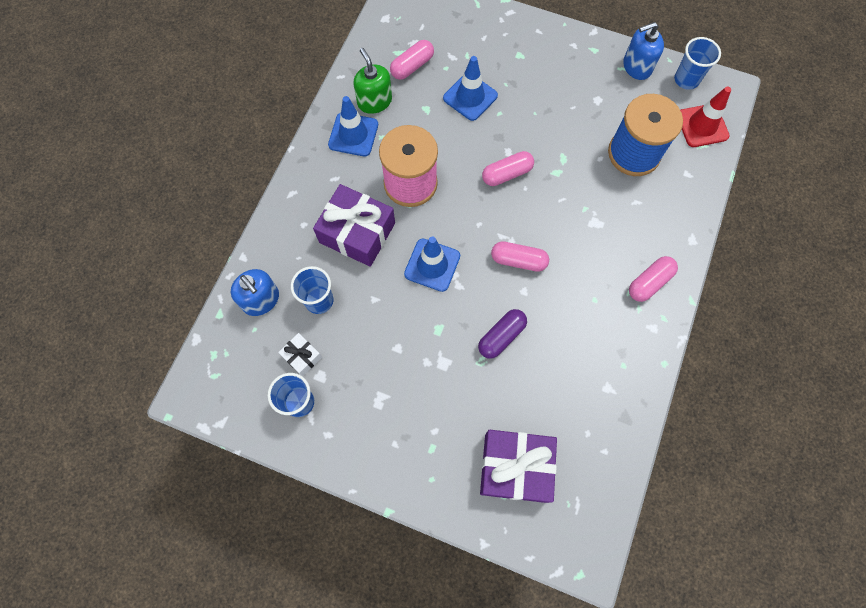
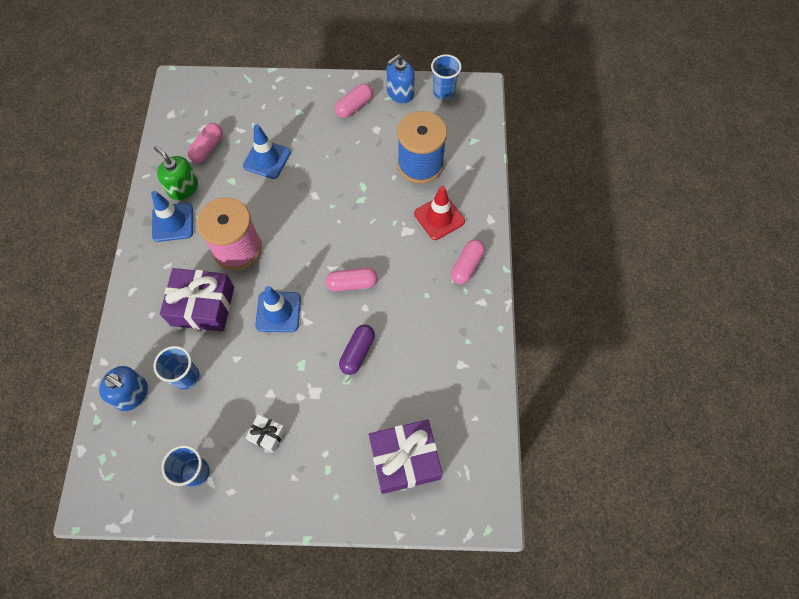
camera: 20 degrees left, 5 degrees down
white gift [278,333,322,377] -> white gift moved to [246,414,286,452]
pink capsule [482,151,534,186] -> pink capsule moved to [335,83,373,118]
red traffic cone [680,87,731,147] -> red traffic cone moved to [414,186,465,240]

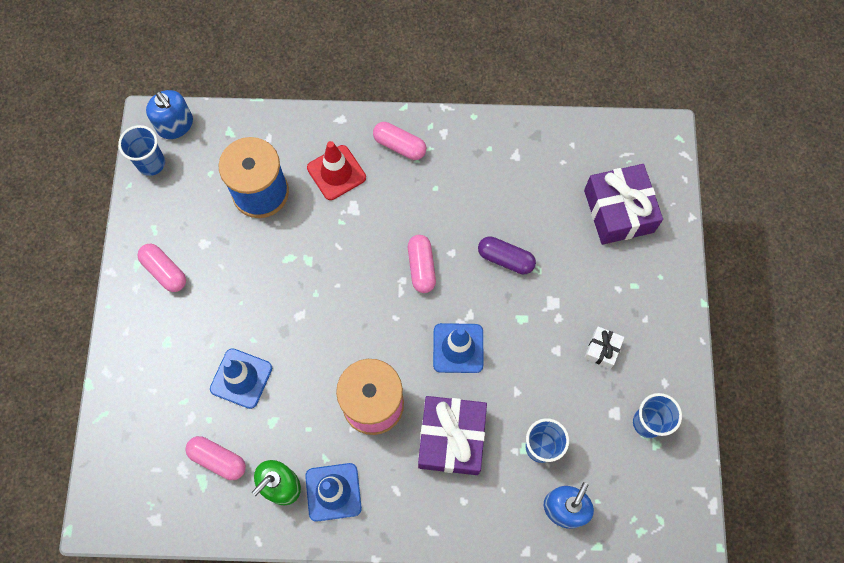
camera: 90 degrees left, 5 degrees up
blue soap dispenser [386,54,415,103] -> blue soap dispenser moved to [146,90,193,139]

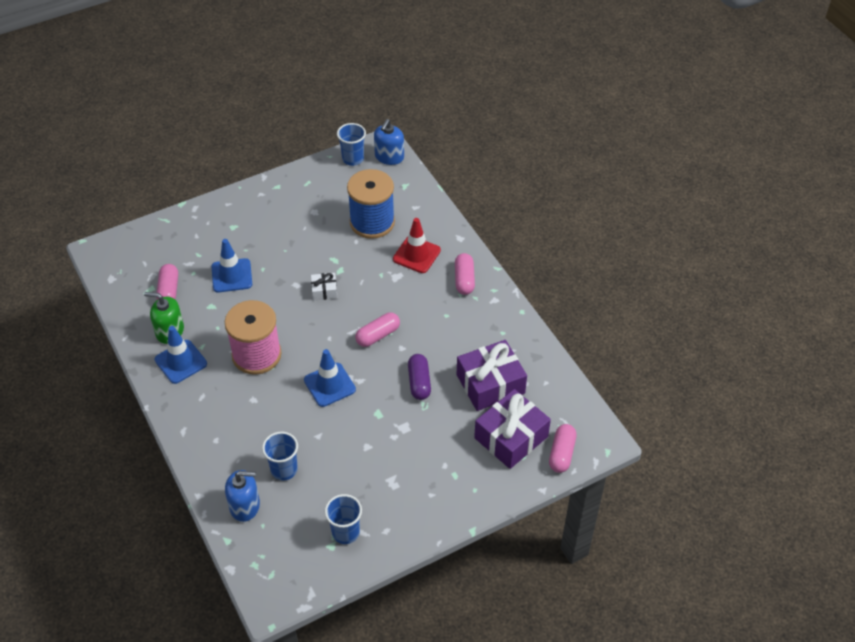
camera: 60 degrees right, 20 degrees down
pink capsule [137,244,186,292] -> pink capsule moved to [549,424,576,473]
purple gift [418,396,487,475] -> purple gift moved to [457,340,527,411]
white gift [584,326,624,369] -> white gift moved to [311,273,337,300]

